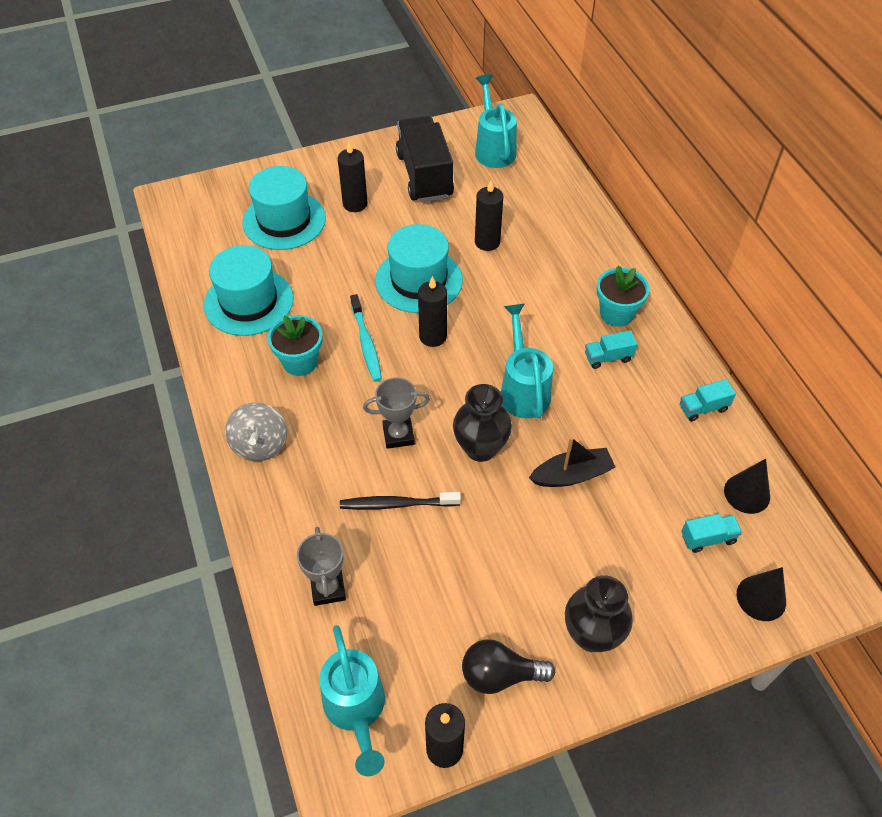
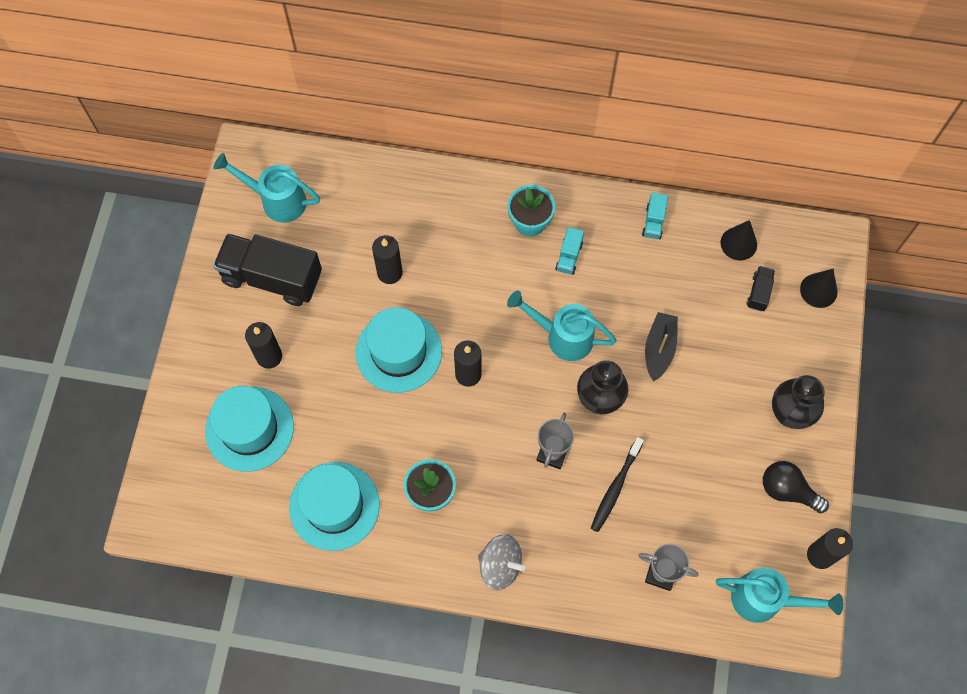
camera: 60 degrees left, 15 degrees up
turquoise toothbrush [350,294,382,382] -> none
black light bulb [462,639,555,694] -> black light bulb turned 90 degrees clockwise [763,461,829,513]
turquoise truck [681,514,742,553] -> black truck [746,266,775,311]

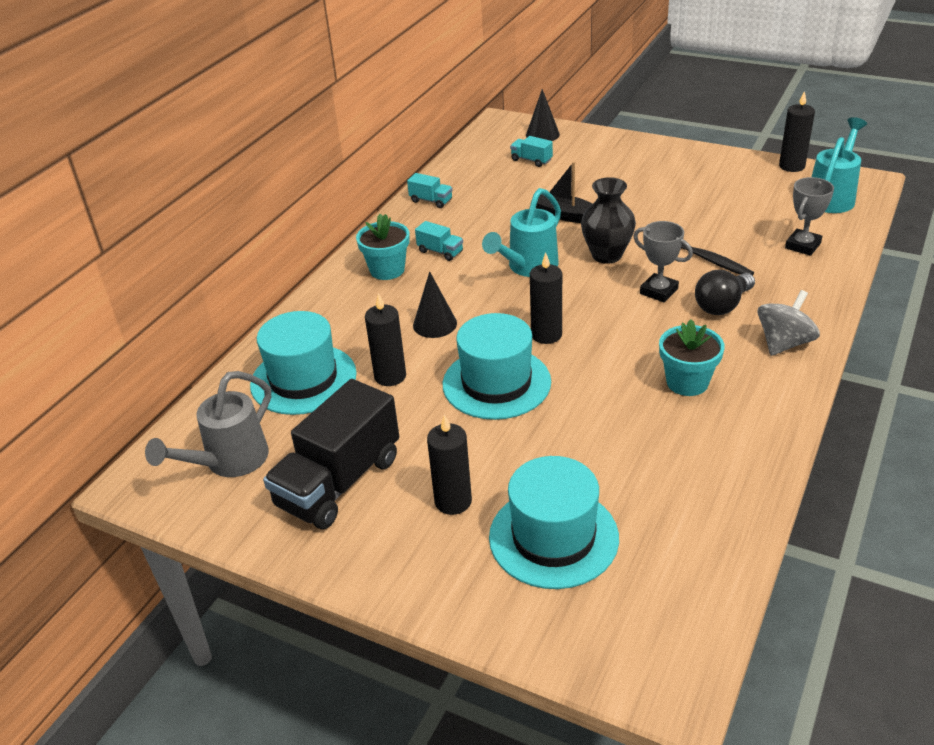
camera: 70 degrees left, 30 degrees down
turquoise watering can [214,153,320,223] -> grey watering can [145,371,271,477]
turquoise hat [289,462,380,551] -> turquoise hat moved to [250,311,357,415]
black cone [721,220,757,261] -> black cone moved to [413,271,457,338]
black truck [746,266,775,311] -> turquoise truck [510,136,553,167]
black light bulb [763,461,829,513] -> black light bulb moved to [695,270,755,315]
black vase [772,375,825,429] -> none

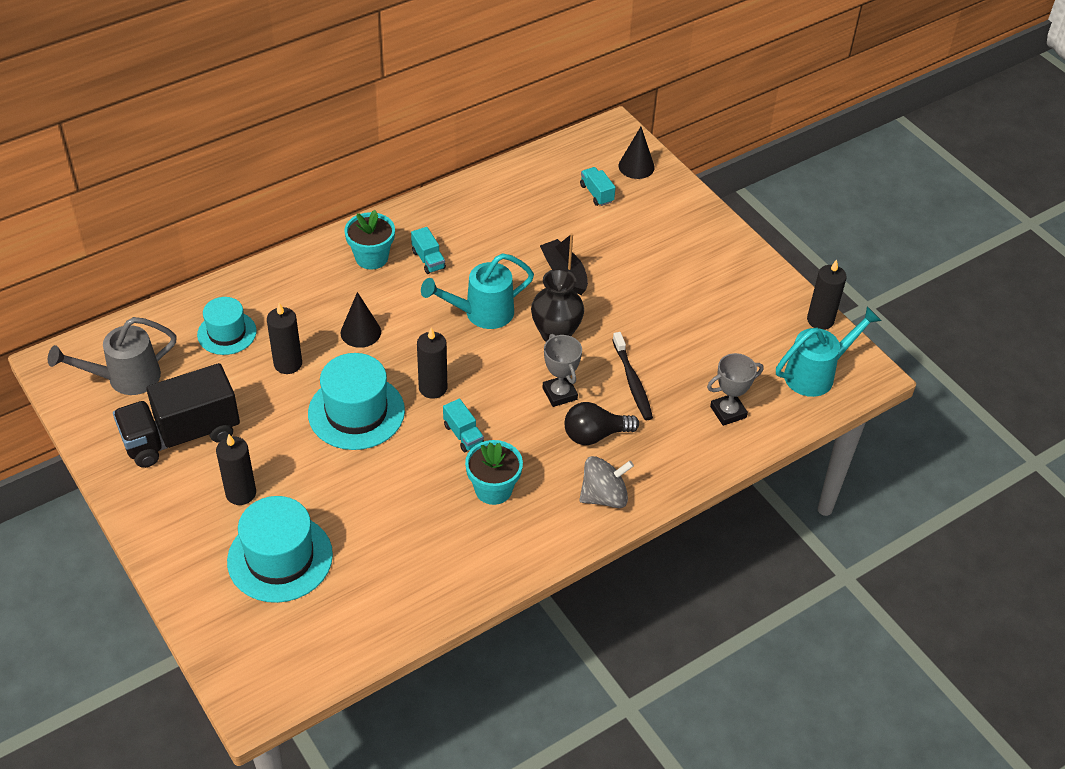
camera: 25 degrees right, 10 degrees up
turquoise hat [250,311,357,415] -> turquoise hat [197,297,257,355], size x0.63
turquoise truck [407,173,453,208] -> turquoise truck moved to [443,399,484,452]

